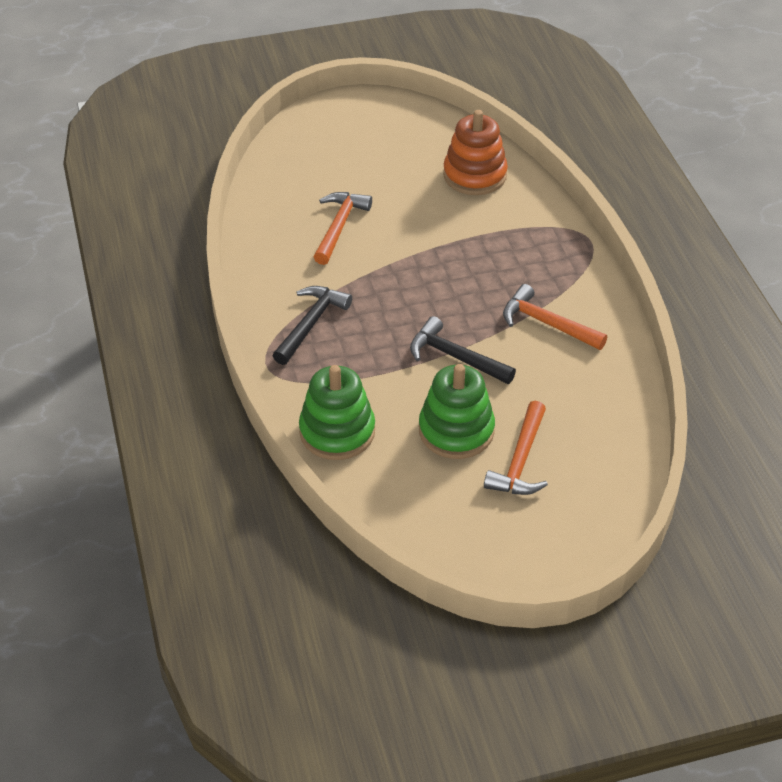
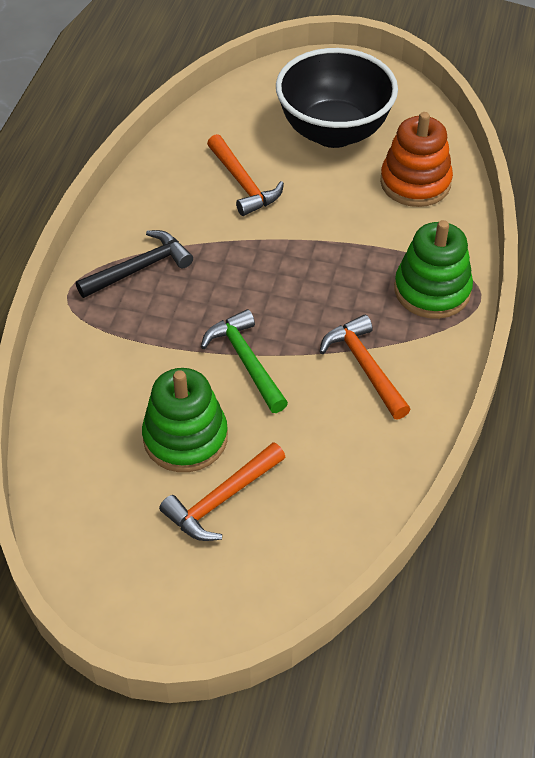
camera: 30 degrees right, 5 degrees up
green stacking toy [299,365,375,460] -> green stacking toy moved to [394,220,473,319]
orange hammer [314,192,372,265] -> orange hammer turned 105 degrees clockwise [207,134,284,216]
black hammer [410,316,516,384] -> green hammer [201,309,288,413]
none -> black bowl [276,48,398,148]

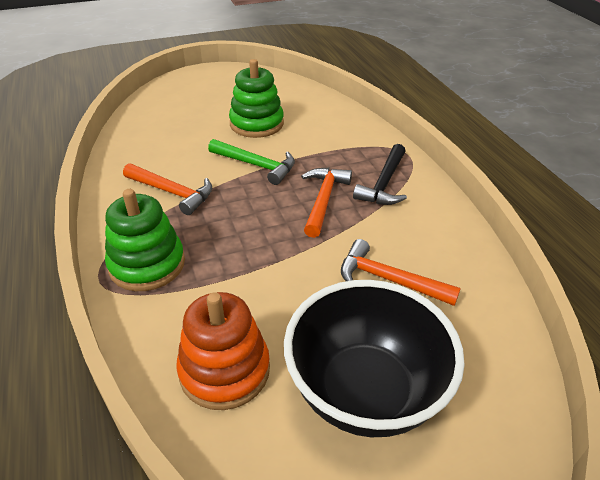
camera: 145 degrees right, 10 degrees down
orange hammer [159,442,285,541] -> orange hammer moved to [301,168,352,238]

